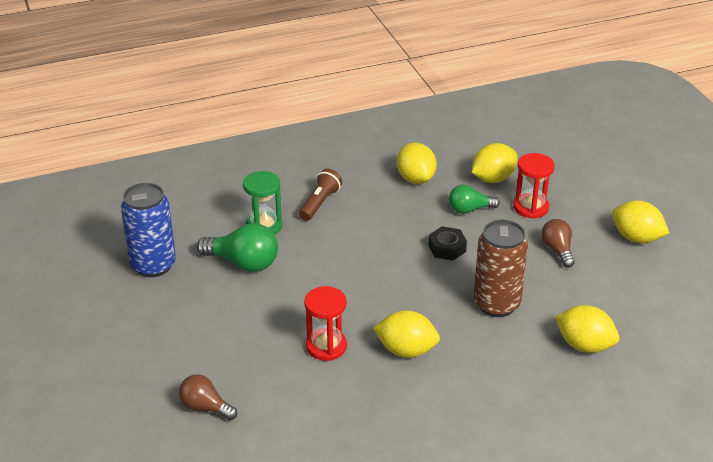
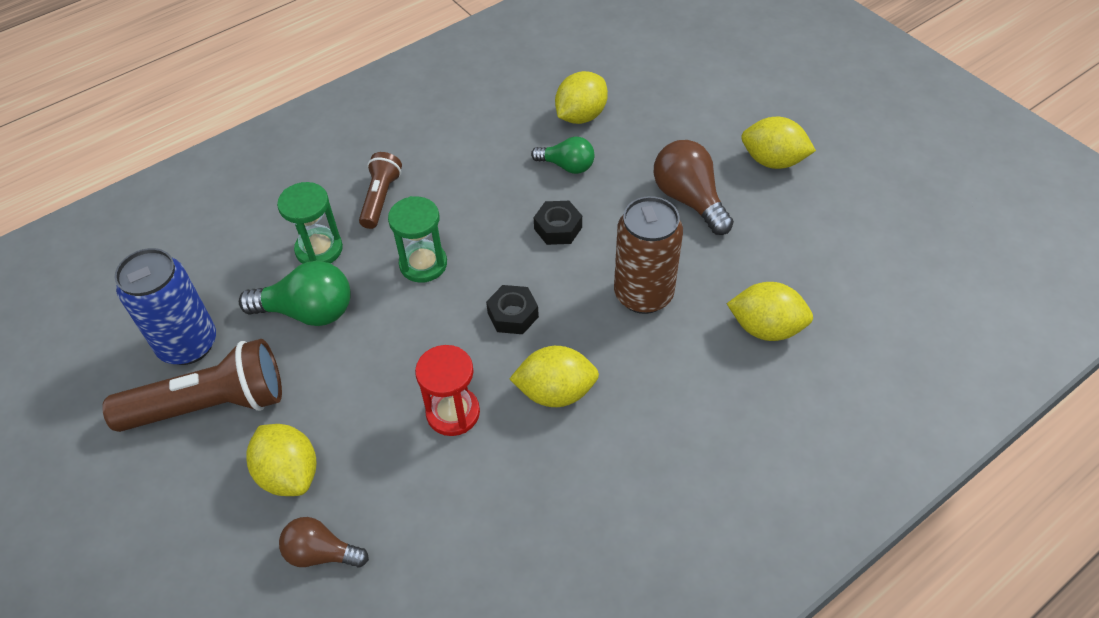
camera: 15 degrees left, 15 degrees up
yellow lemon [396,142,437,184] -> yellow lemon moved to [246,424,316,496]
green light bulb [449,185,500,214] -> green light bulb turned 135 degrees counterclockwise [531,137,595,174]
red hourglass [513,153,555,219] -> none
brown light bulb [541,219,575,268] -> brown light bulb [654,140,734,235], size x1.57
none -> brown flashlight [102,339,282,432]
none -> green hourglass [388,196,447,283]
none -> black nut [486,285,539,334]

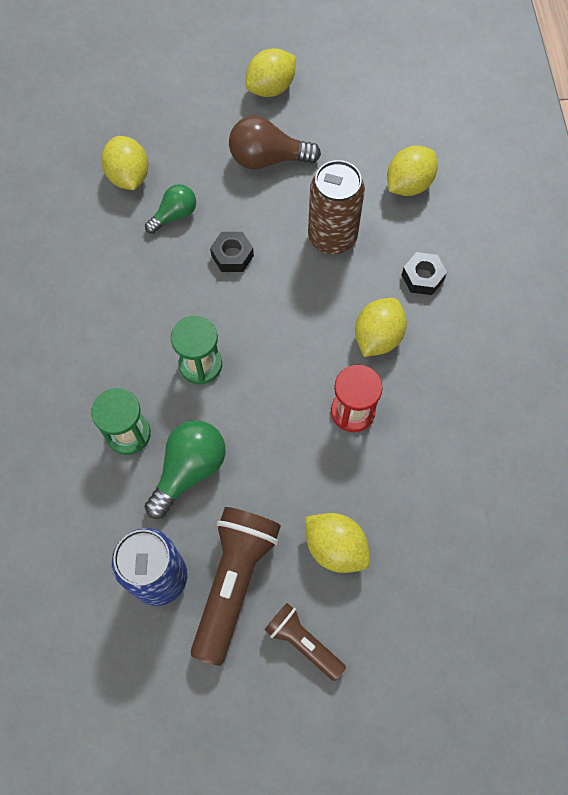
camera: 60 degrees left, 15 degrees up
yellow lemon [246,424,316,496] -> yellow lemon turned 45 degrees clockwise [305,513,370,573]
brown light bulb [279,517,369,568] -> none
brown flashlight [359,152,402,229] -> brown flashlight moved to [264,603,346,681]
black nut [486,285,539,334] -> black nut moved to [402,252,447,295]

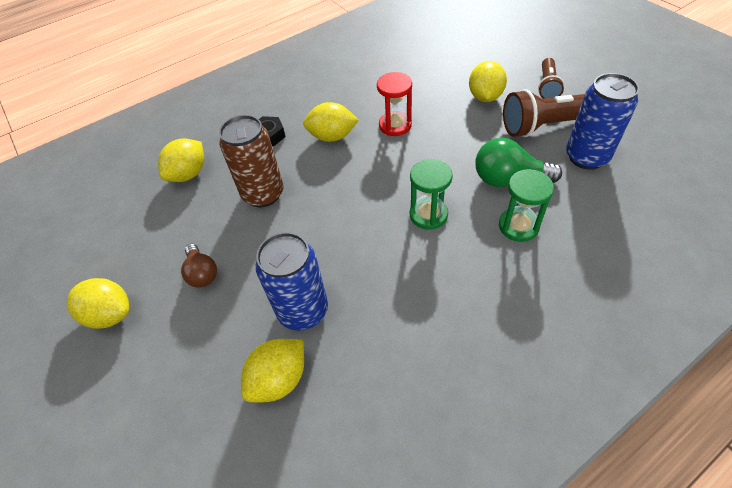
camera: 115 degrees left, 15 degrees down
green light bulb [145,184,196,234] -> blue can [256,232,328,330]
black nut [210,232,254,272] -> none
brown light bulb [229,116,321,170] -> brown light bulb [181,244,217,287], size x0.64
yellow lemon [387,146,438,196] -> yellow lemon turned 75 degrees counterclockwise [158,139,204,182]

